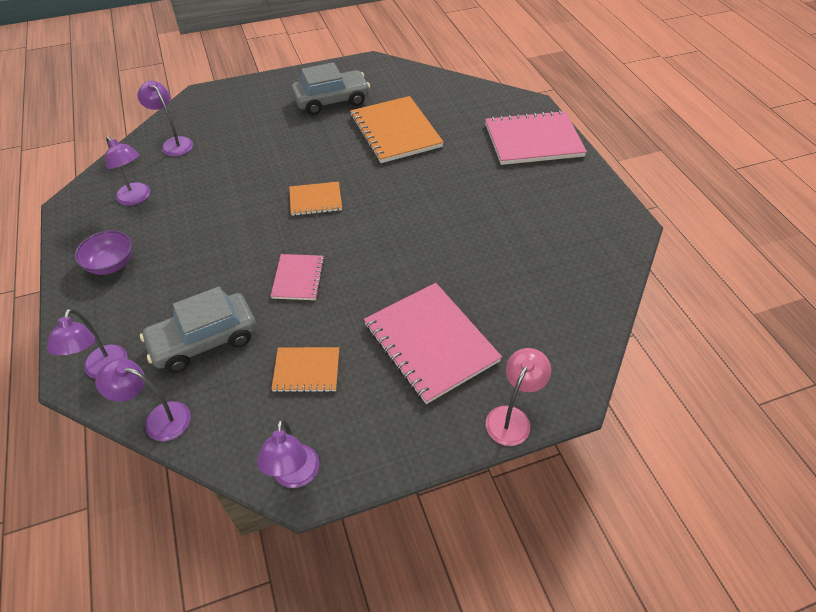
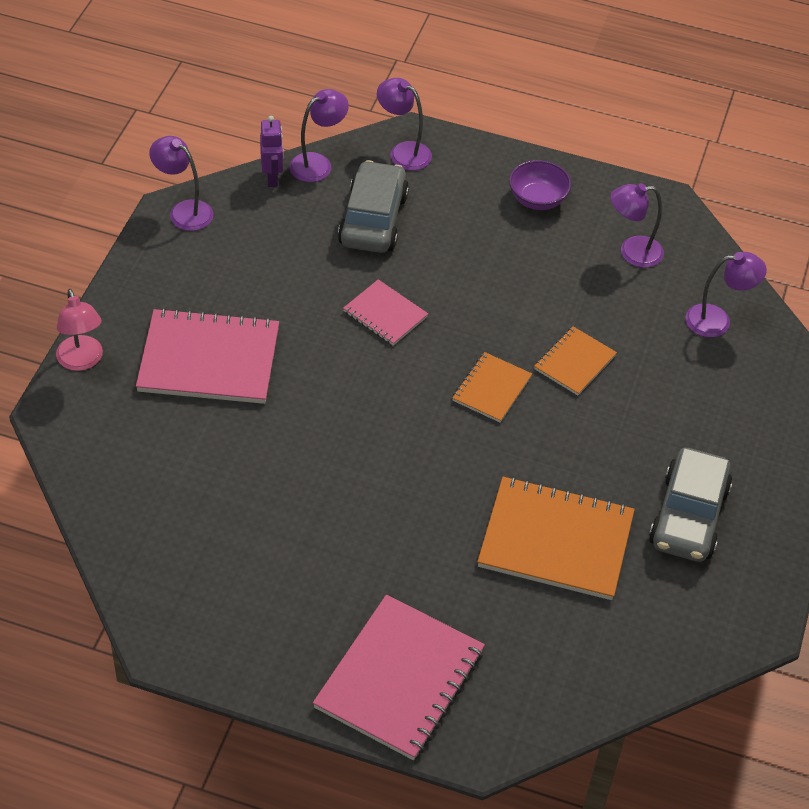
camera: 125 degrees right, 0 degrees up
orange notebook [271,347,339,393] -> orange notebook moved to [534,326,617,395]
none -> purple robot [260,116,283,187]

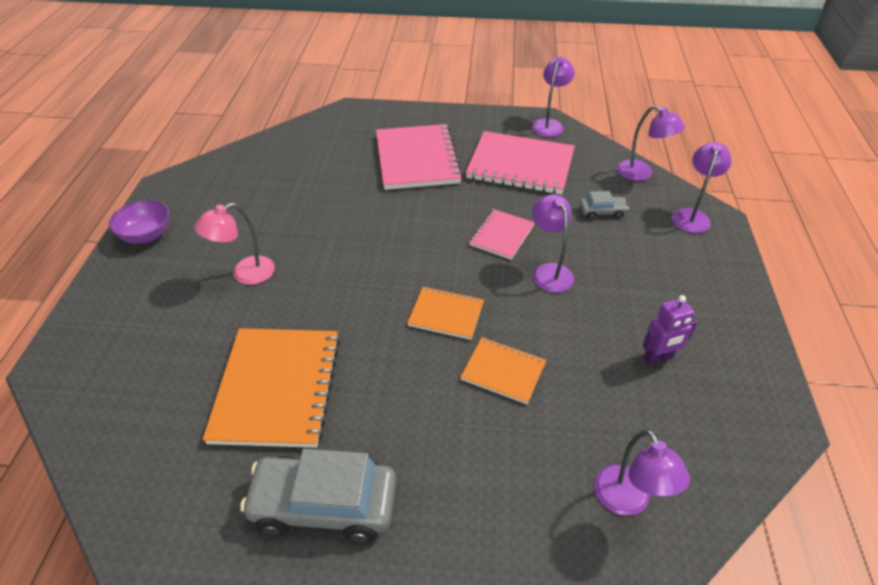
camera: 80 degrees right, 5 degrees down
pink lamp [56,289,103,371] -> pink lamp moved to [195,203,275,285]
purple robot [260,116,283,187] -> purple robot moved to [643,295,697,365]
pink notebook [313,595,485,760] -> pink notebook moved to [466,131,575,194]
grey car [338,160,409,253] -> grey car [580,191,629,220], size x0.47
purple bowl [509,160,572,210] -> purple bowl moved to [109,200,170,244]
purple lamp [610,183,664,268] -> purple lamp moved to [532,194,574,293]

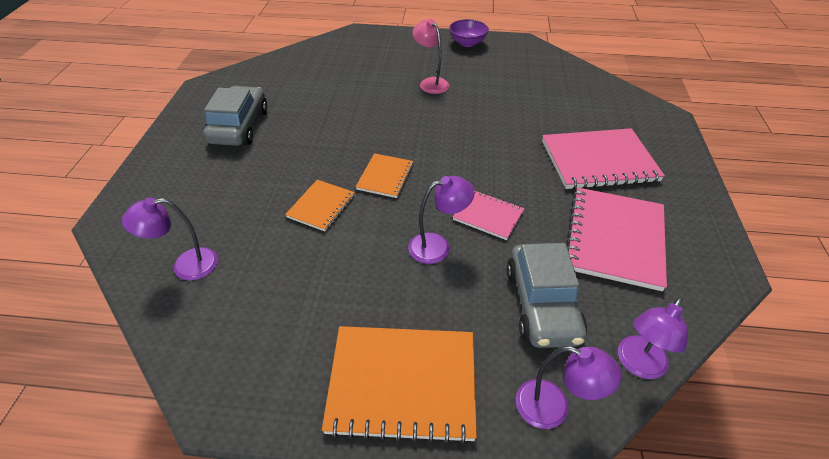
camera: 90 degrees right, 0 degrees up
orange notebook [203,328,340,448] -> orange notebook moved to [322,326,477,444]
purple lamp [531,57,575,137] -> none
grey car [580,191,629,220] -> grey car [506,243,587,348], size x2.11
purple robot [643,295,697,365] -> none

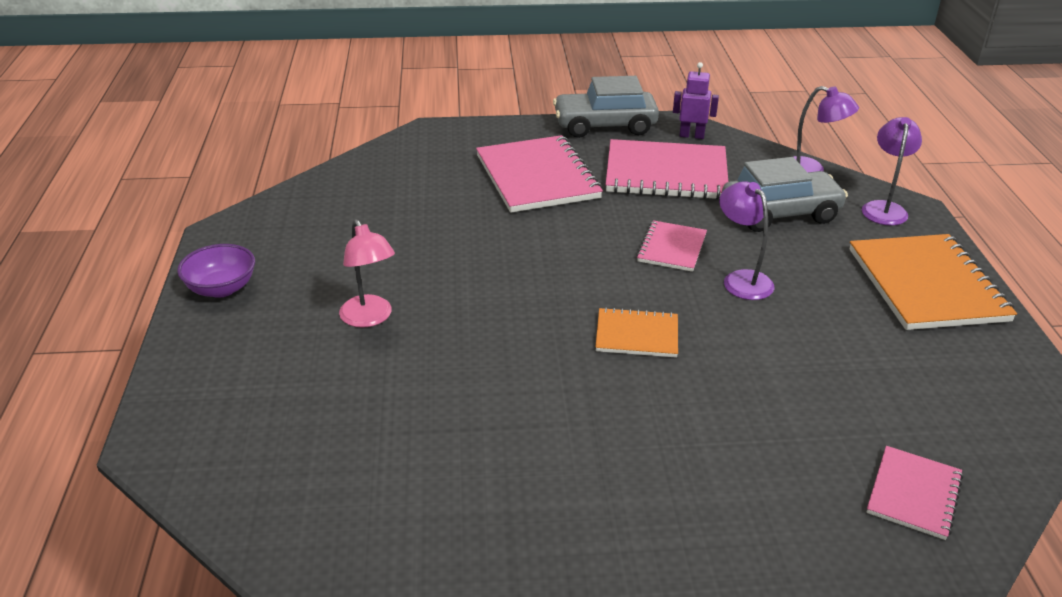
camera: 100 degrees left, 10 degrees down
purple lamp [122,198,218,281] -> pink notebook [867,446,963,540]
grey car [203,86,268,146] -> grey car moved to [553,76,659,138]
orange notebook [285,180,355,231] -> none
pink lamp [412,19,449,94] -> pink lamp turned 75 degrees counterclockwise [339,219,395,327]
none -> purple robot [673,62,719,139]

